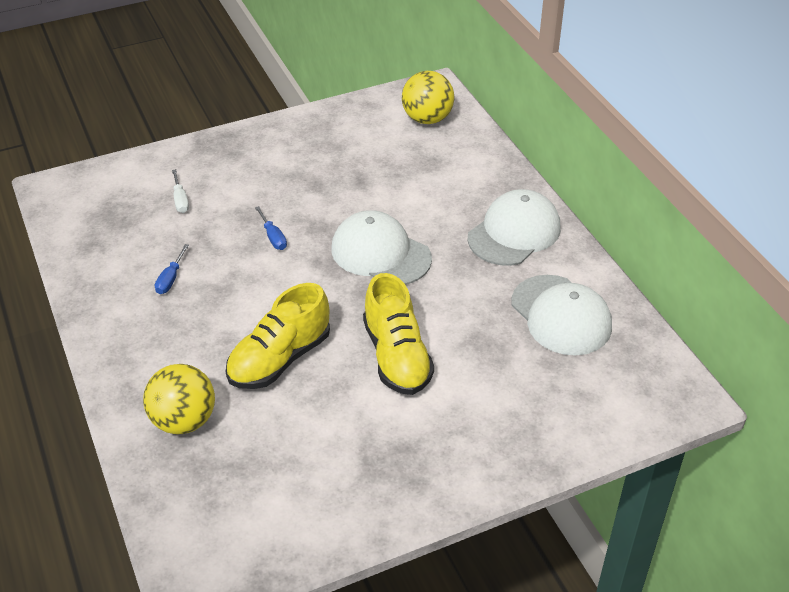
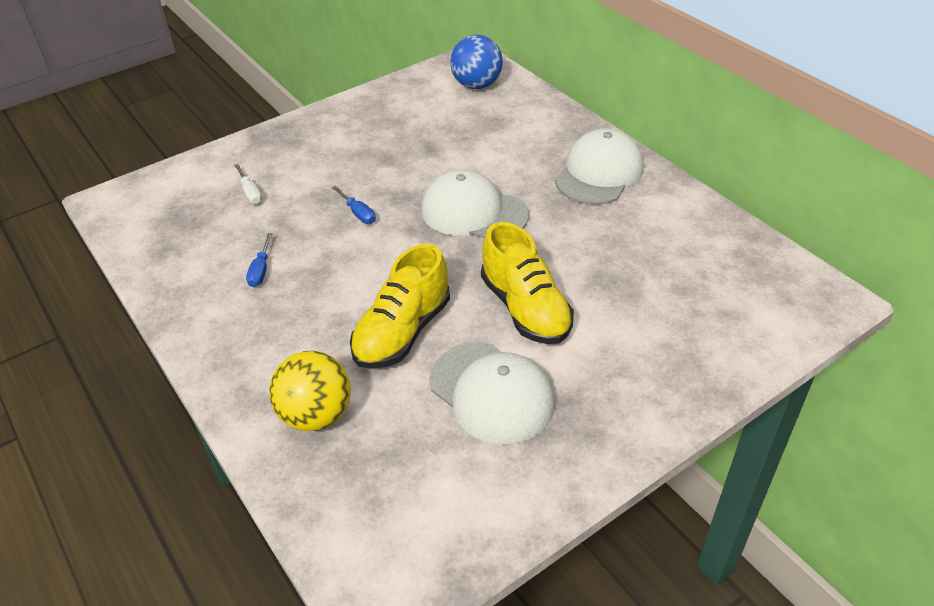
camera: 10 degrees left, 0 degrees up
yellow ball [402,71,454,124] -> blue ball [450,35,503,89]
white cap [512,275,612,356] -> white cap moved to [429,343,555,445]

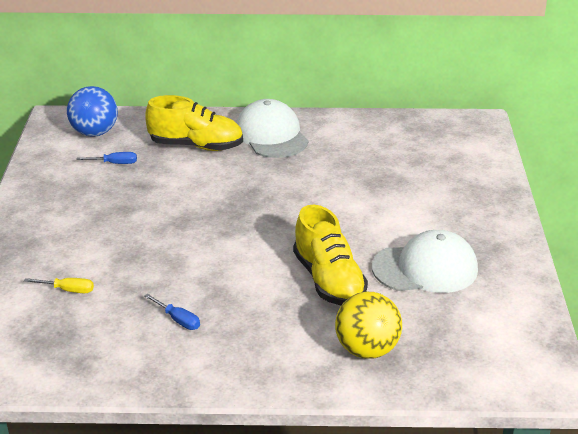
camera: 55 degrees left, 10 degrees down
white screwdriver [234,164,262,204] -> yellow screwdriver [24,278,94,293]
blue screwdriver [332,186,376,224] -> blue screwdriver moved to [76,152,137,164]
white cap [421,169,529,238] -> none
yellow shoe [481,222,574,344] -> yellow shoe moved to [145,95,243,151]

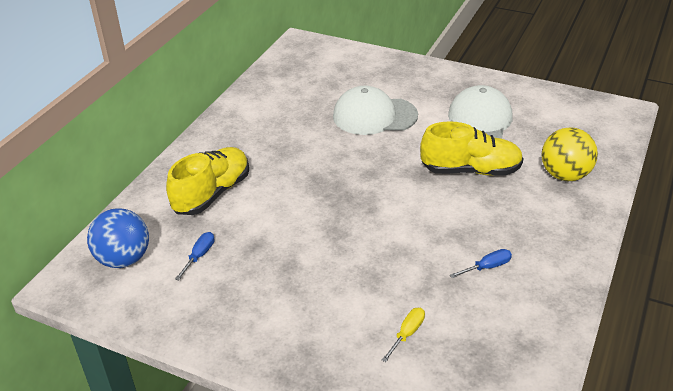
camera: 65 degrees left, 5 degrees up
white cap [236,99,309,158] -> white cap moved to [333,86,418,135]

